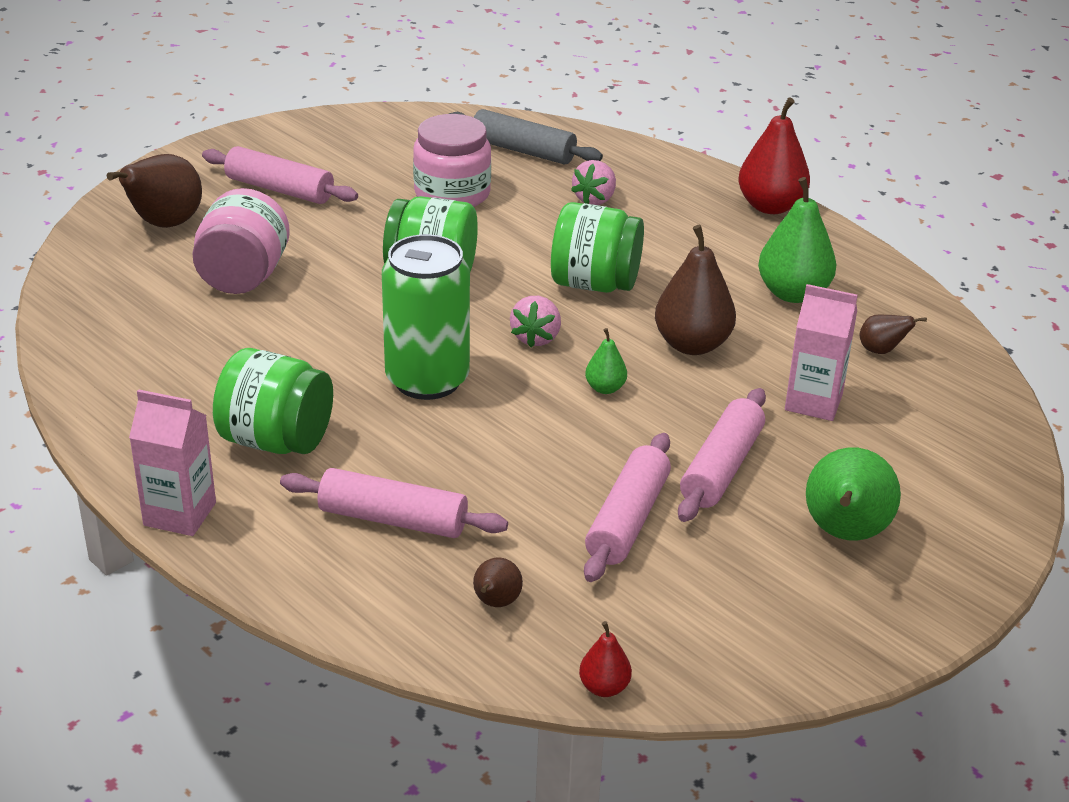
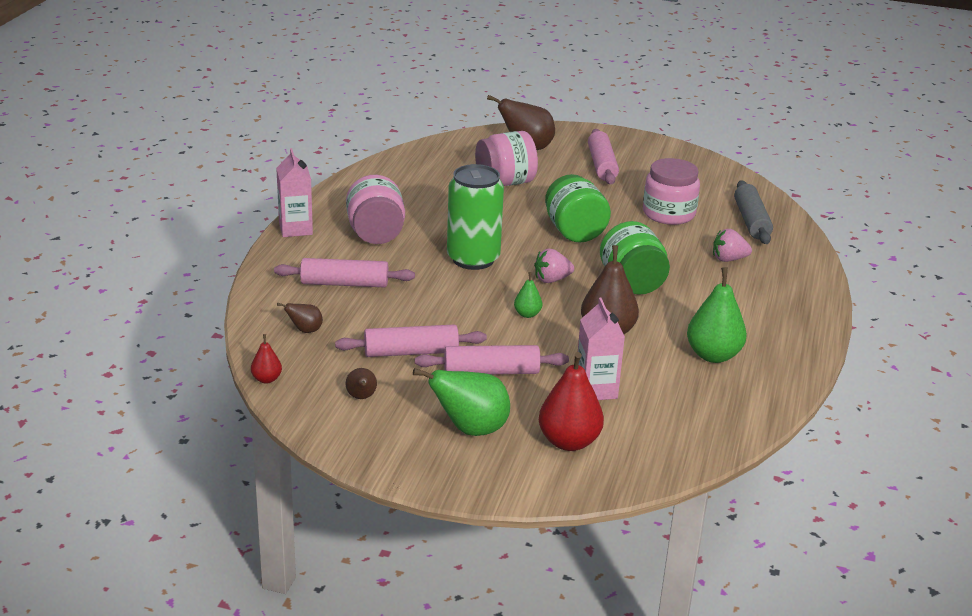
camera: 60 degrees right, 5 degrees down
green jar [213,348,333,454] -> pink jar [346,175,405,244]
pink rolling pin [280,468,508,538] -> pink rolling pin turned 75 degrees counterclockwise [274,258,415,288]
red pear [738,97,810,214] -> red pear moved to [539,352,604,451]
brown pear [860,314,927,354] -> brown pear moved to [346,368,377,399]

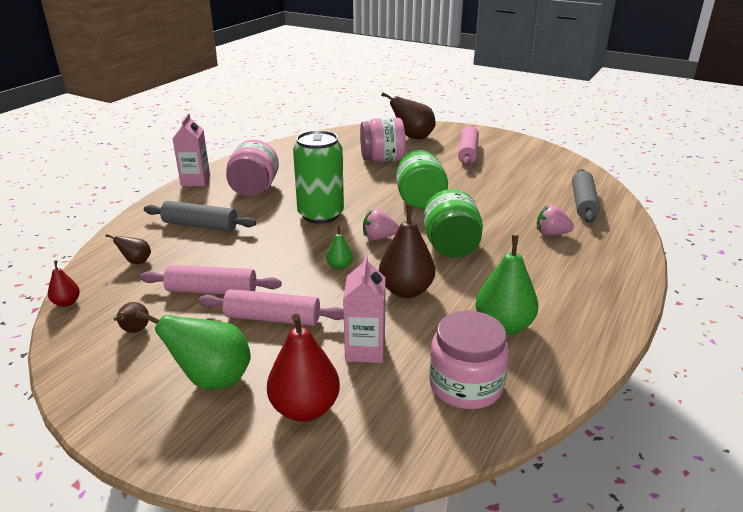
camera: 15 degrees right, 0 degrees up
pink rolling pin [274,258,415,288] -> grey rolling pin [144,201,256,231]
pink jar [643,158,700,225] -> pink jar moved to [429,311,509,409]

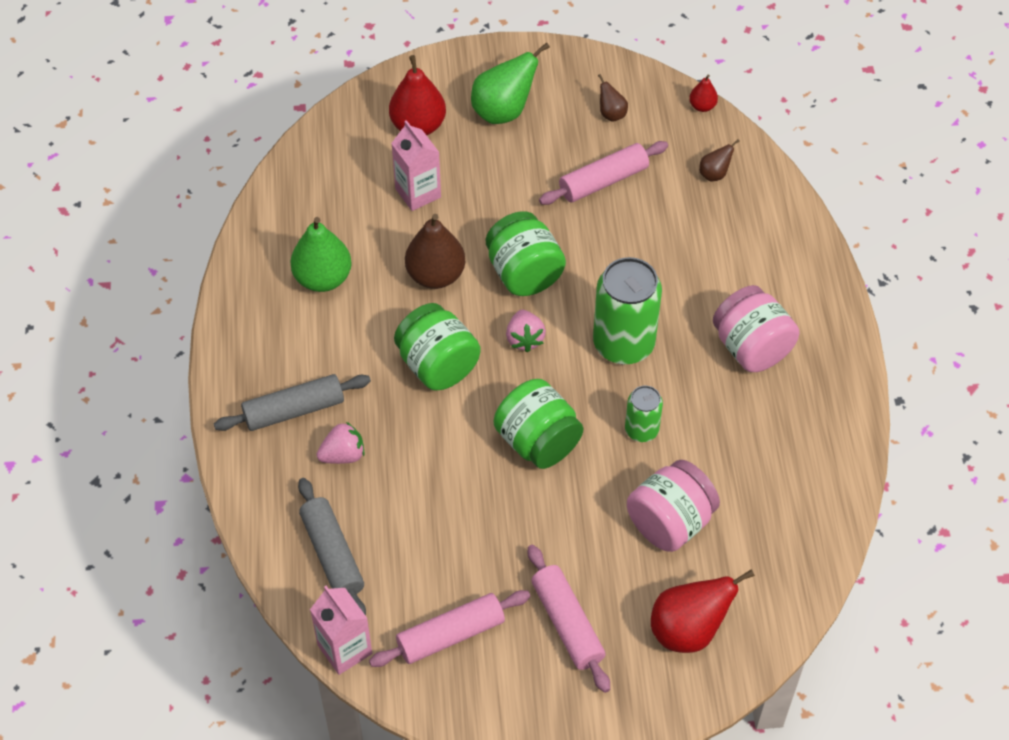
camera: 145 degrees right, 25 degrees up
grey rolling pin [144,201,256,231] -> grey rolling pin moved to [214,374,371,431]
pink carton [172,113,210,186] -> pink carton moved to [310,586,372,675]
pink rolling pin [198,289,344,326] -> pink rolling pin moved to [369,590,530,667]
green pear [326,226,353,270] -> green jar [486,211,566,296]
pink strawberry [363,209,399,240] -> pink strawberry turned 120 degrees clockwise [506,310,546,352]
brown pear [381,92,436,139] -> red pear [651,569,755,653]
pink jar [429,311,509,409] -> none
none -> green can [625,386,663,442]

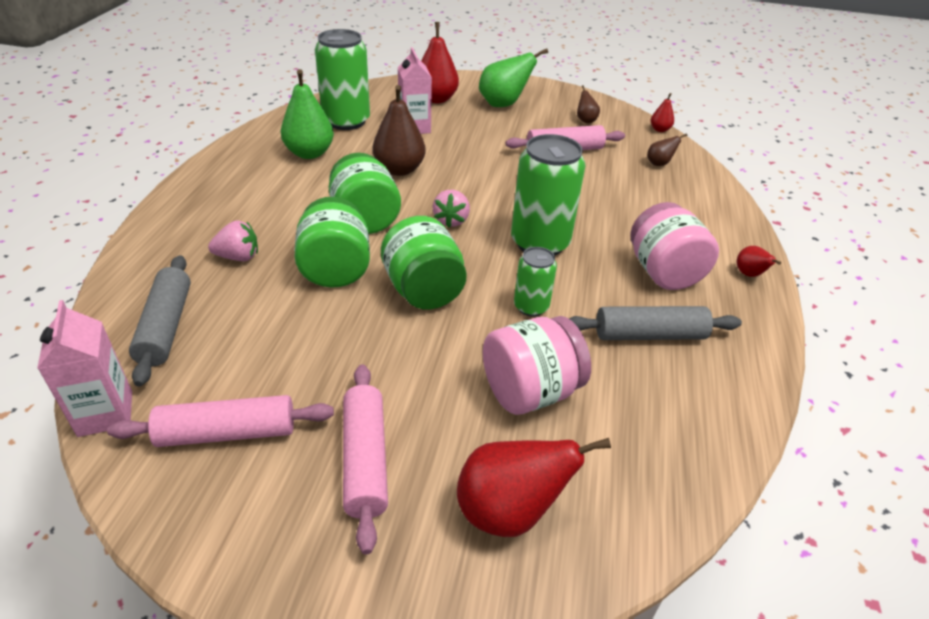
camera: 15 degrees right, 15 degrees down
grey rolling pin [214,374,371,431] -> grey rolling pin moved to [569,306,742,340]
green jar [486,211,566,296] -> green jar moved to [295,197,370,287]
none -> green can [315,29,370,130]
none -> red pear [737,246,781,277]

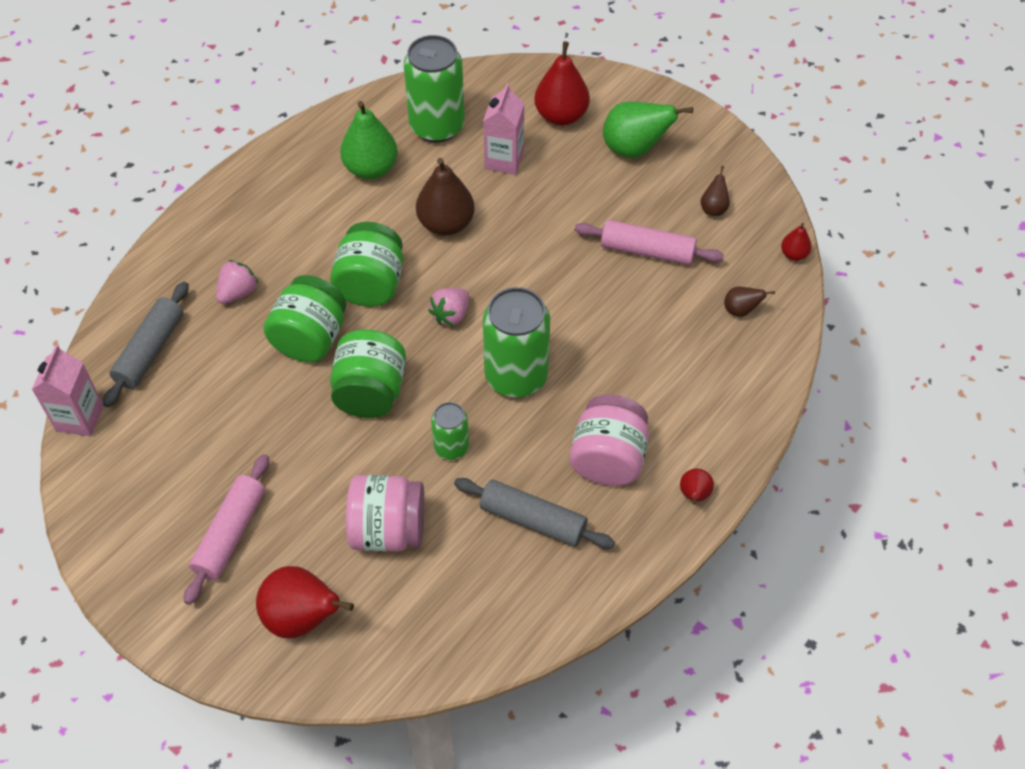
camera: 30 degrees right, 15 degrees up
pink rolling pin [107,395,334,447] -> none
pink strawberry [208,220,258,261] -> pink strawberry turned 75 degrees counterclockwise [216,260,258,304]

